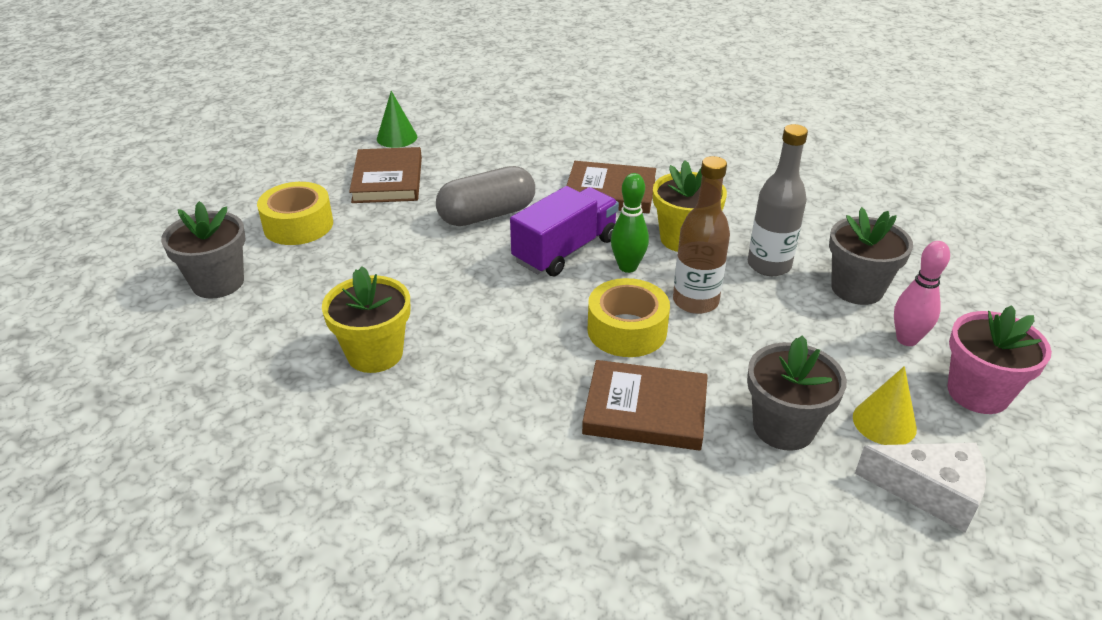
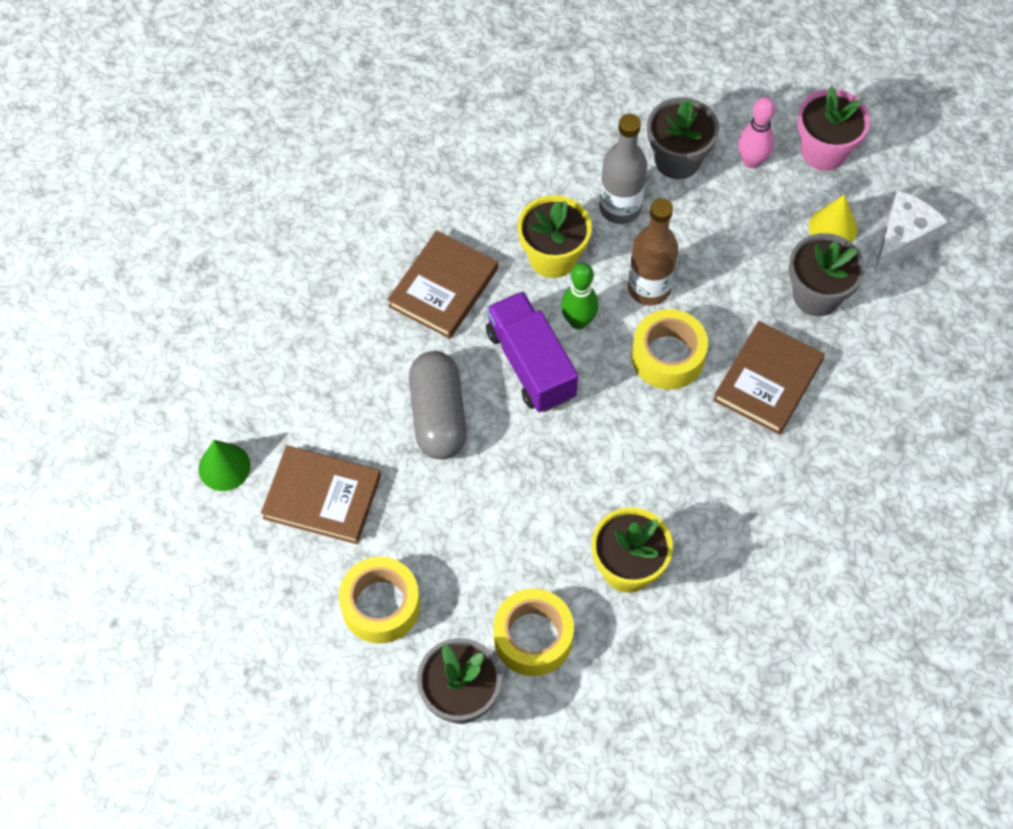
camera: 70 degrees left, 25 degrees up
none -> yellow tape [493,589,574,676]

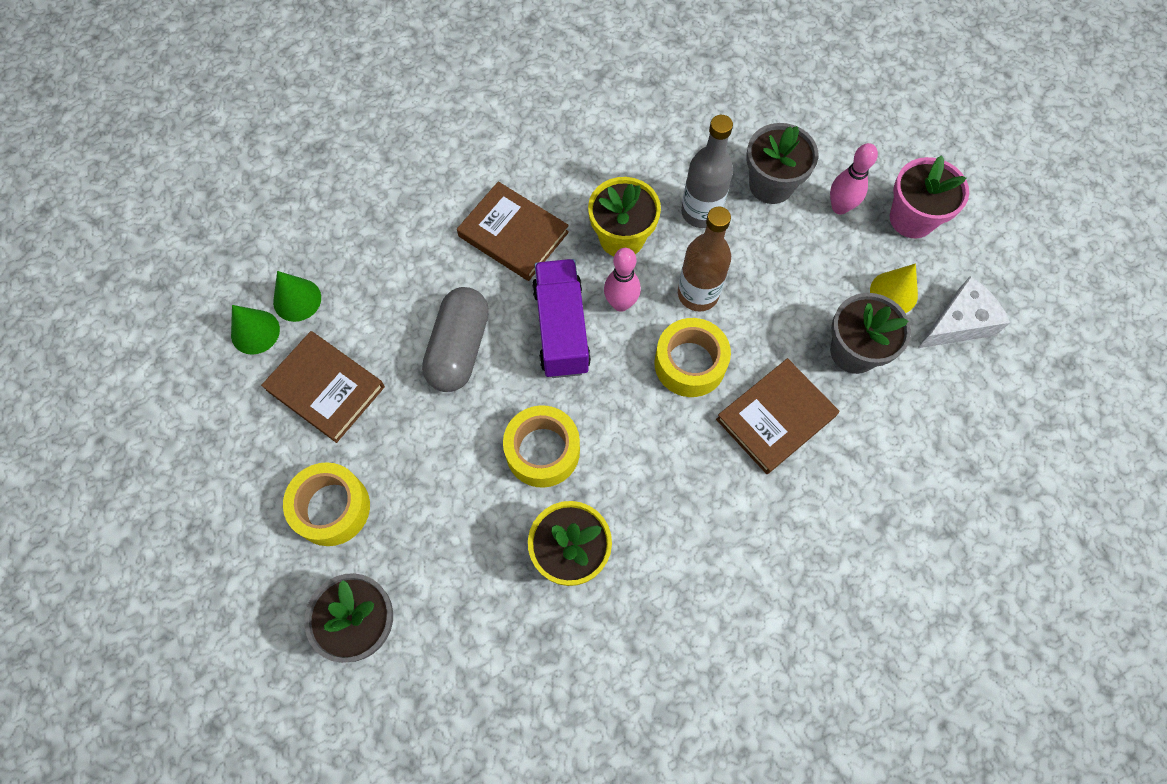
camera: 20 degrees right, 5 degrees up
brown book [388,230,498,339] -> brown book turned 75 degrees clockwise [457,182,569,281]
yellow tape [493,589,574,676] -> yellow tape moved to [503,405,580,488]
green bowling pin [561,263,599,329] -> pink bowling pin [604,248,641,312]
none -> green cone [273,271,321,322]

